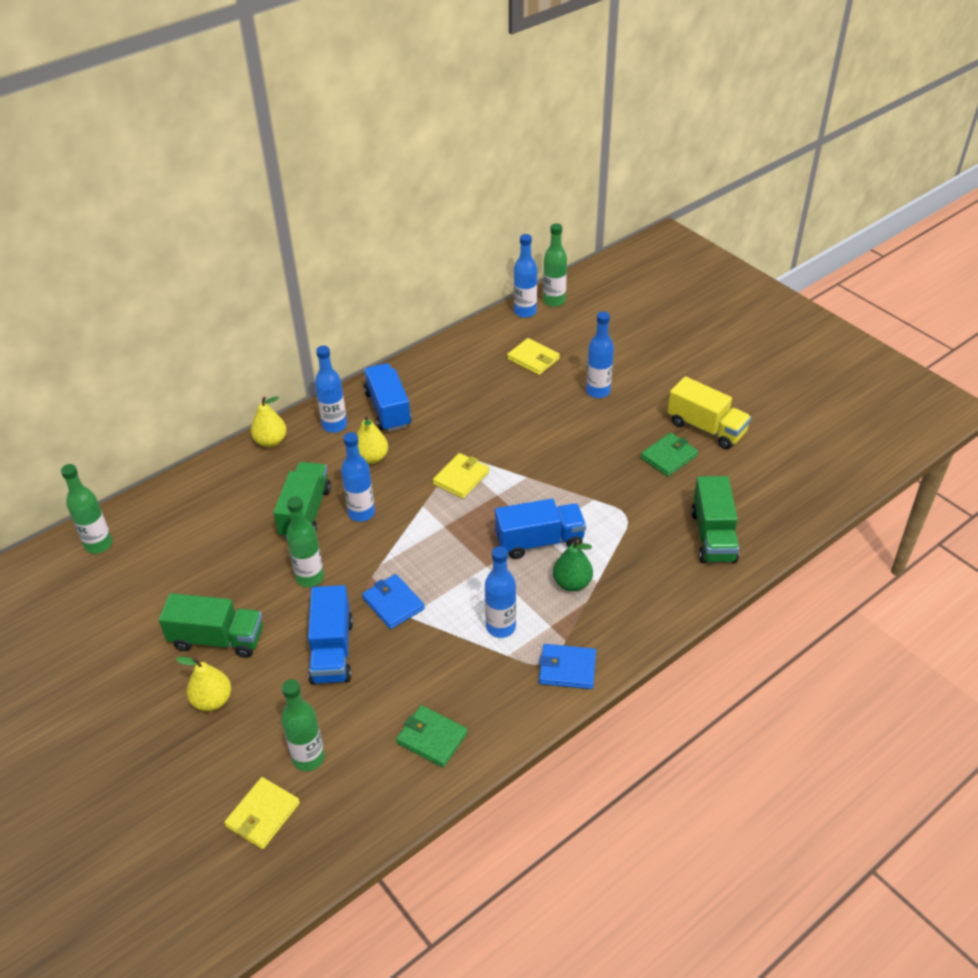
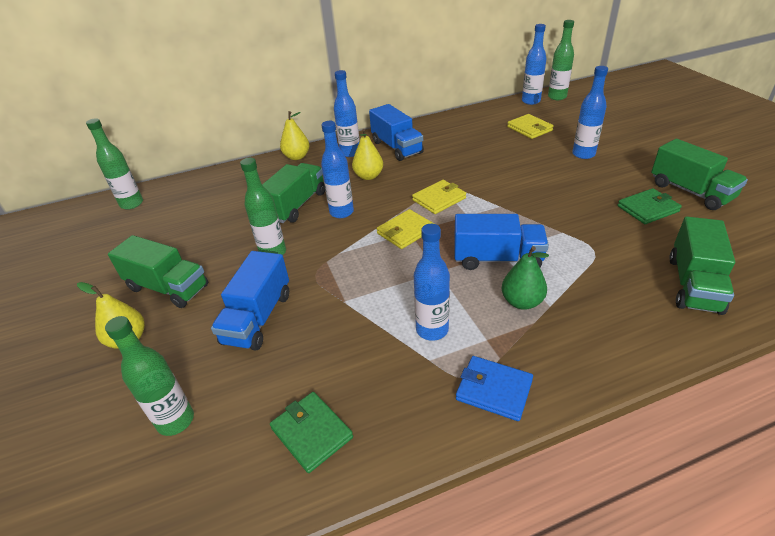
camera: 20 degrees right, 5 degrees down
yellow wallet [224,777,300,849] -> yellow wallet moved to [377,209,434,249]
blue wallet [362,574,425,629] -> none
blue truck [364,363,411,432] -> blue truck turned 150 degrees clockwise [369,104,424,161]
yellow truck [667,376,751,449] -> green truck [651,139,748,210]

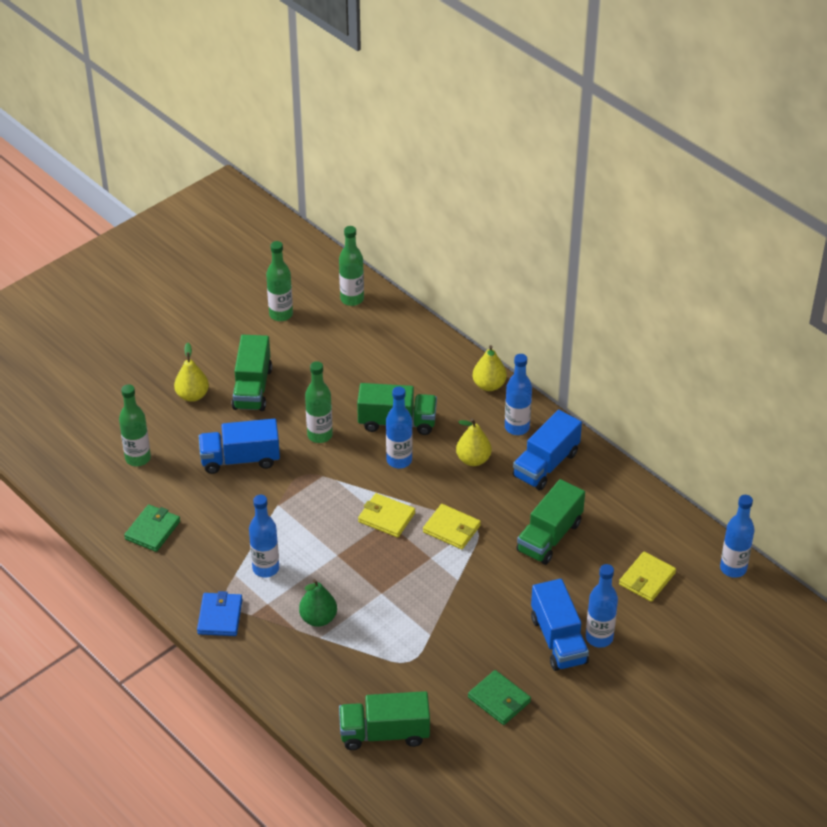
camera: 65 degrees right, 5 degrees up
blue truck [454,214,549,270] -> blue truck moved to [531,579,589,671]
green bottle [548,20,574,100] -> green bottle moved to [266,241,293,321]
green truck [651,139,748,210] -> green truck moved to [516,479,585,565]

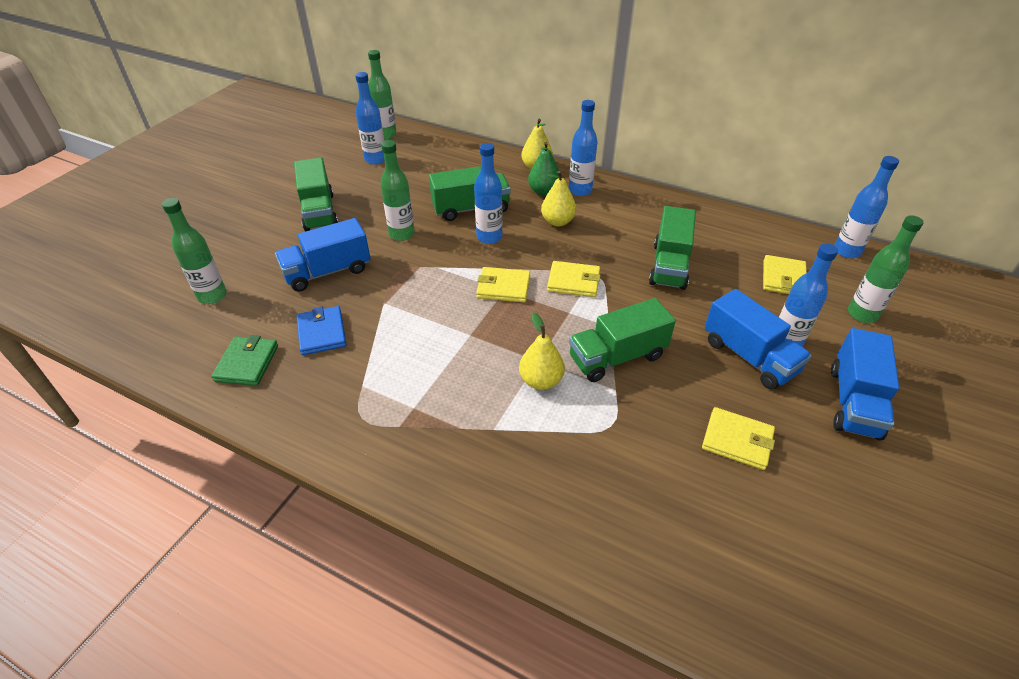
camera: 20 degrees left, 0 degrees up
yellow pear [174,343,209,402] -> yellow pear moved to [519,312,565,390]
blue wallet [197,591,243,636] -> blue wallet moved to [297,306,347,355]
blue bottle [249,495,279,578] -> blue bottle moved to [355,72,385,165]
green bottle [266,241,293,321] -> green bottle moved to [848,215,924,323]
green pear [299,579,337,627] -> green pear moved to [528,142,559,196]
green truck [339,691,430,750] -> green truck moved to [569,298,676,382]
green wallet [468,670,531,725] -> yellow wallet [702,407,775,470]
blue truck [513,410,582,490] -> blue truck moved to [831,328,899,440]

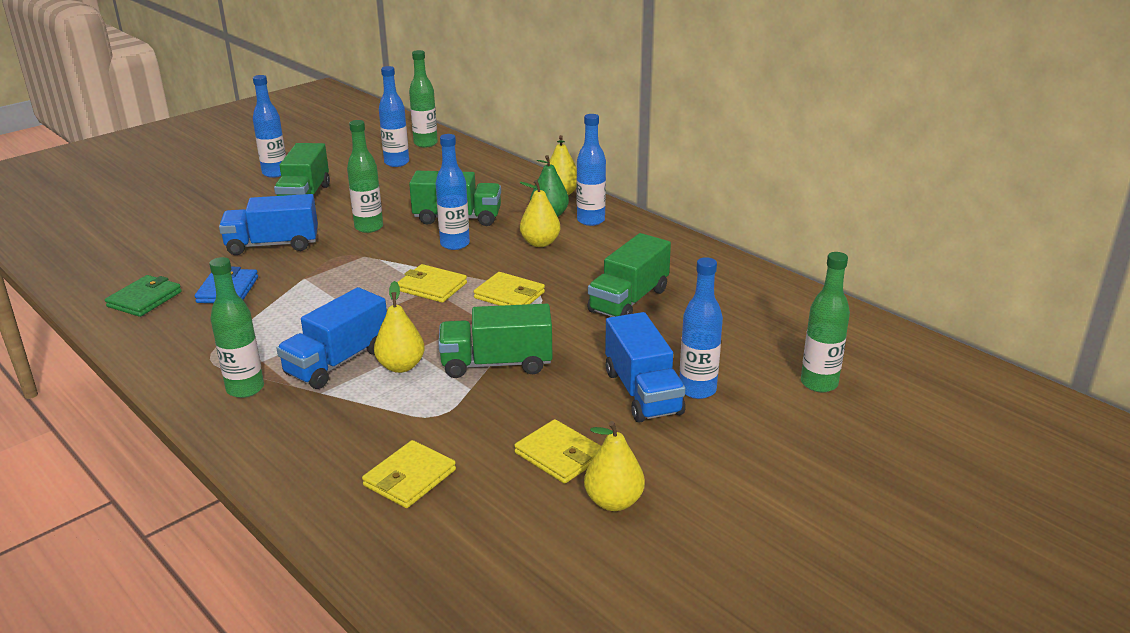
camera: 20 degrees right, 15 degrees down
green bottle [162,198,227,304] -> green bottle moved to [209,257,264,398]
yellow wallet [763,255,807,294] -> yellow wallet moved to [362,440,456,508]
blue truck [831,328,899,440] -> blue truck moved to [277,287,387,389]
blue bottle [834,156,899,258] -> blue bottle moved to [253,75,286,178]
none -> yellow pear [584,421,645,511]

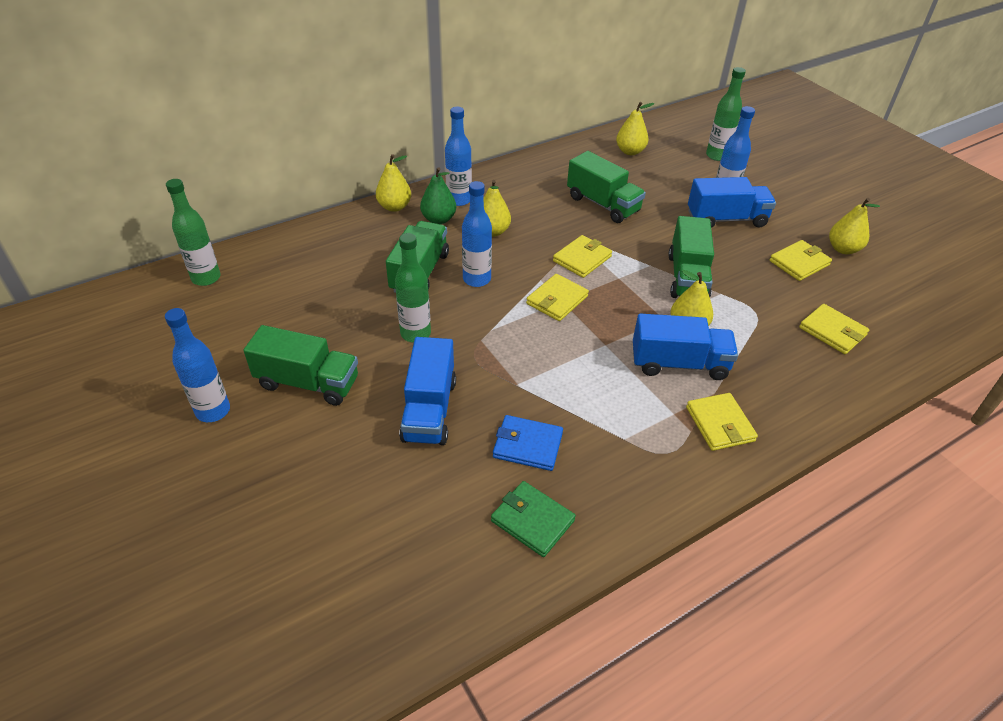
camera: 80 degrees left, 15 degrees up
green bottle [209,257,264,398] -> yellow wallet [686,393,758,451]
blue truck [277,287,387,389] -> blue truck turned 45 degrees counterclockwise [633,314,738,380]
blue bottle [379,66,409,167] -> none
none -> yellow pear [616,102,655,155]

